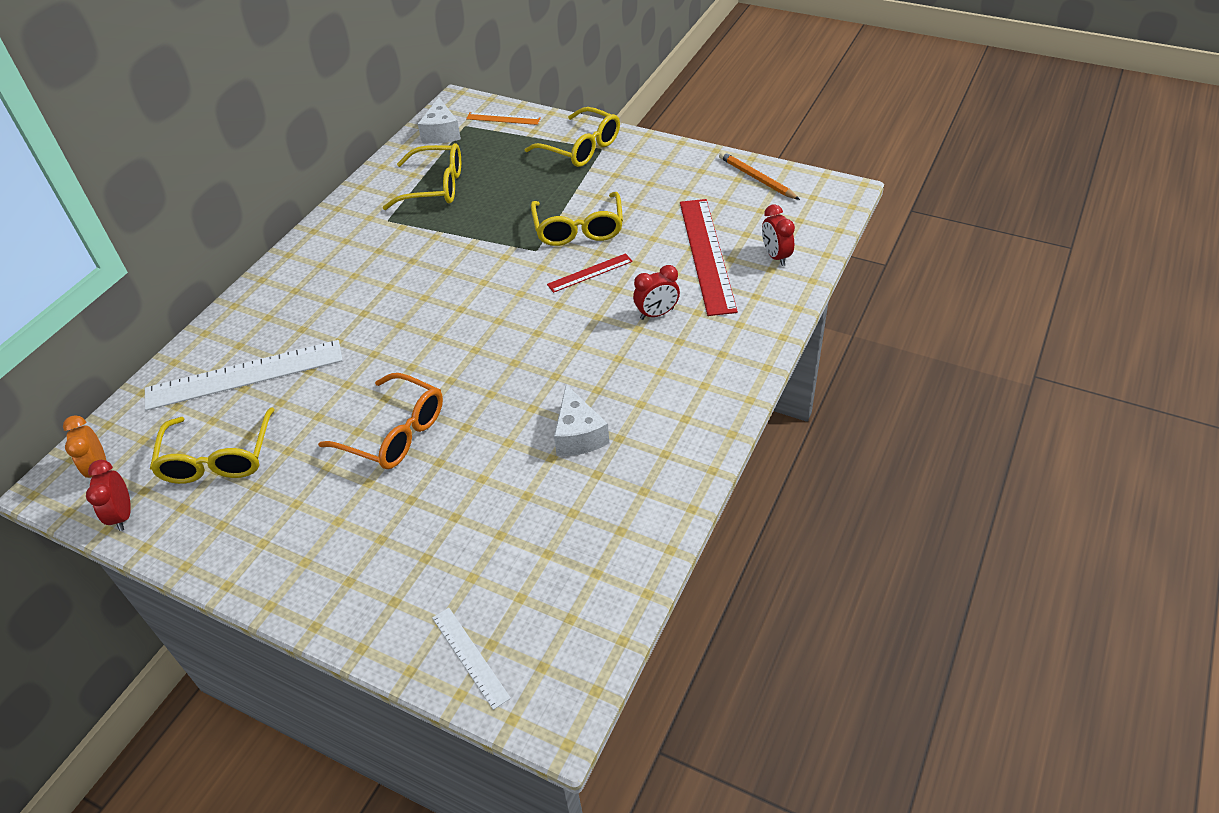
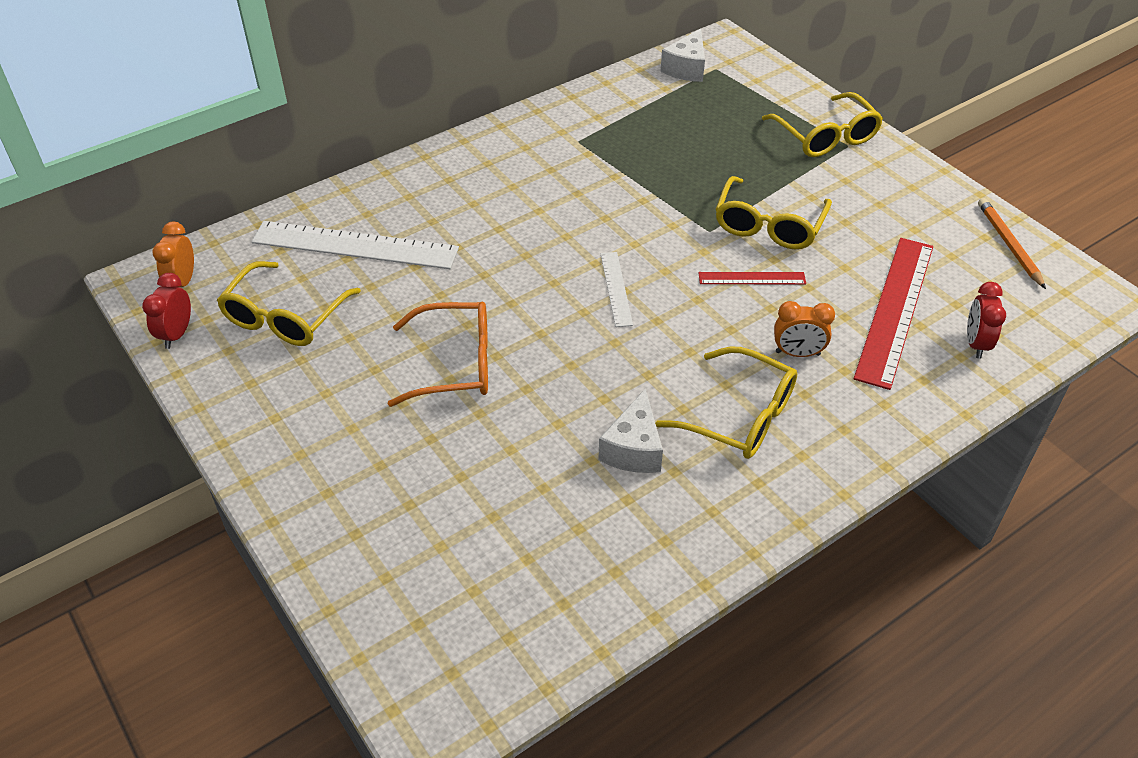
camera: 25 degrees right, 0 degrees up
orange glasses [318,373,443,469] -> orange glasses turned 60 degrees counterclockwise [388,302,488,407]
yellow glasses [383,143,461,210] -> yellow glasses moved to [655,346,797,459]
white ruler [432,608,511,710] -> white ruler moved to [601,252,633,327]
orange ruler [466,112,541,125] -> none
red clock [633,265,680,320] -> orange clock [774,301,835,357]

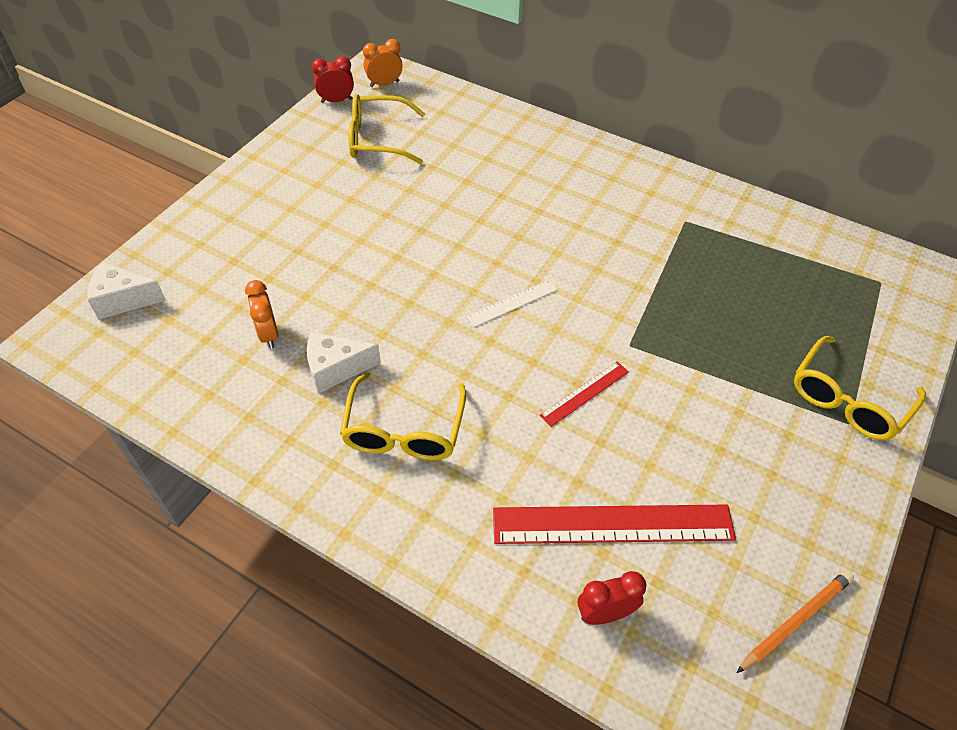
camera: 65 degrees right, 5 degrees up
white ruler [251,221,459,269] -> none
orange glasses [388,302,488,407] -> none
white cheese [660,28,705,82] -> white cheese moved to [87,262,166,319]
red ruler [698,272,806,284] -> red ruler turned 75 degrees clockwise [540,362,629,427]
yellow glasses [715,176,832,249] -> none
orange clock [774,301,835,357] -> orange clock moved to [245,280,279,349]

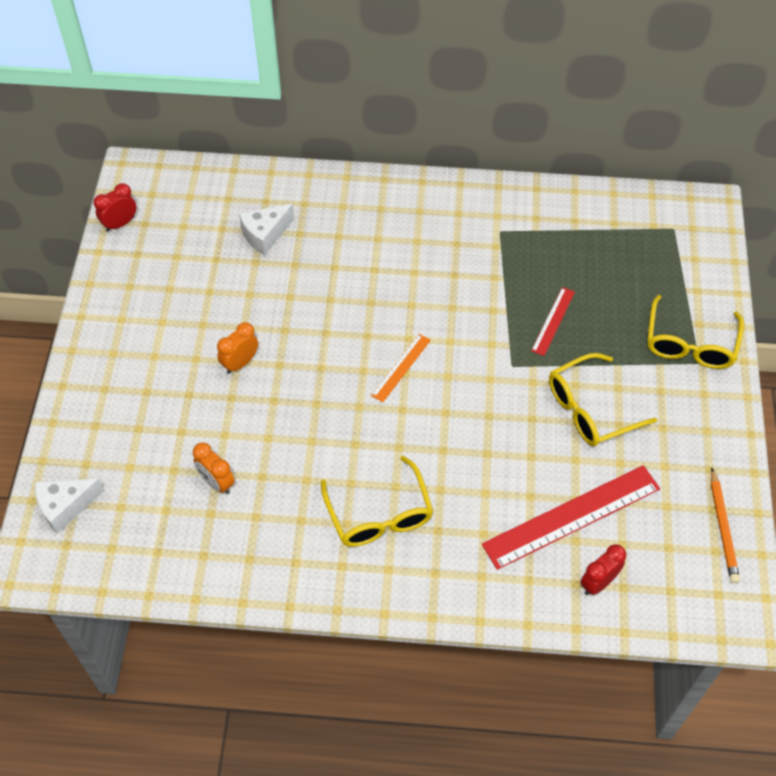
camera: 25 degrees left, 5 degrees up
white cheese [307,332,381,393] -> white cheese moved to [239,204,295,255]
yellow glasses [349,94,425,164] -> yellow glasses moved to [549,353,657,446]
orange clock [363,39,403,87] -> orange clock moved to [217,322,258,374]
white ruler [467,280,558,327] -> orange ruler [371,334,431,402]
red ruler [540,362,629,427] -> red ruler moved to [531,287,575,356]
orange pencil [737,570,854,673] -> orange pencil turned 150 degrees clockwise [711,468,740,583]

